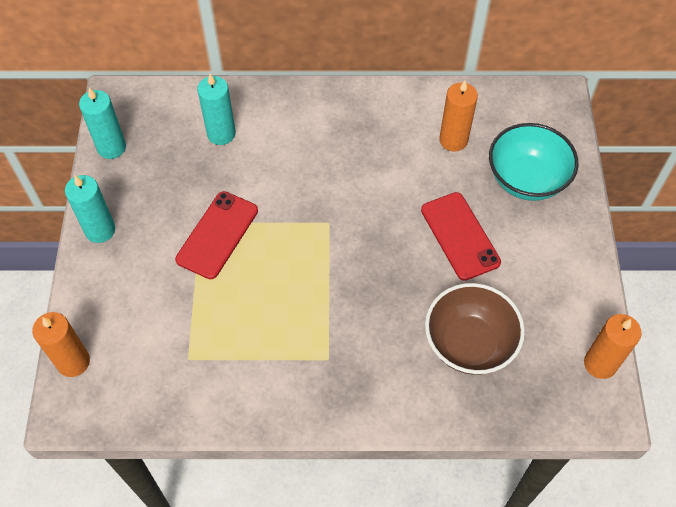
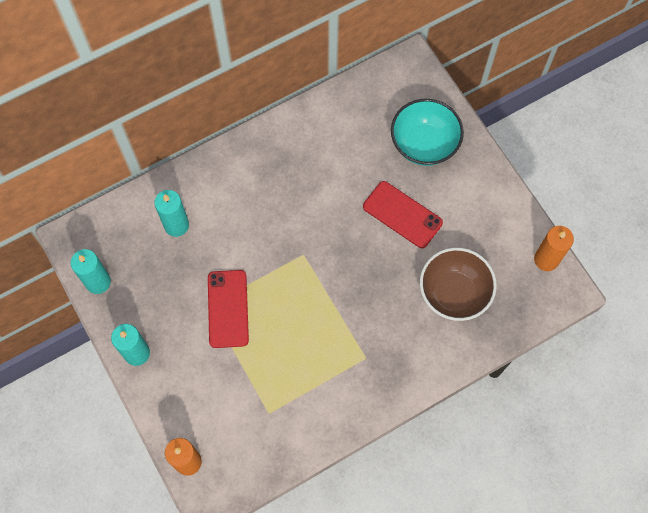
camera: 30 degrees left, 10 degrees up
orange candle [439,80,478,152] -> none

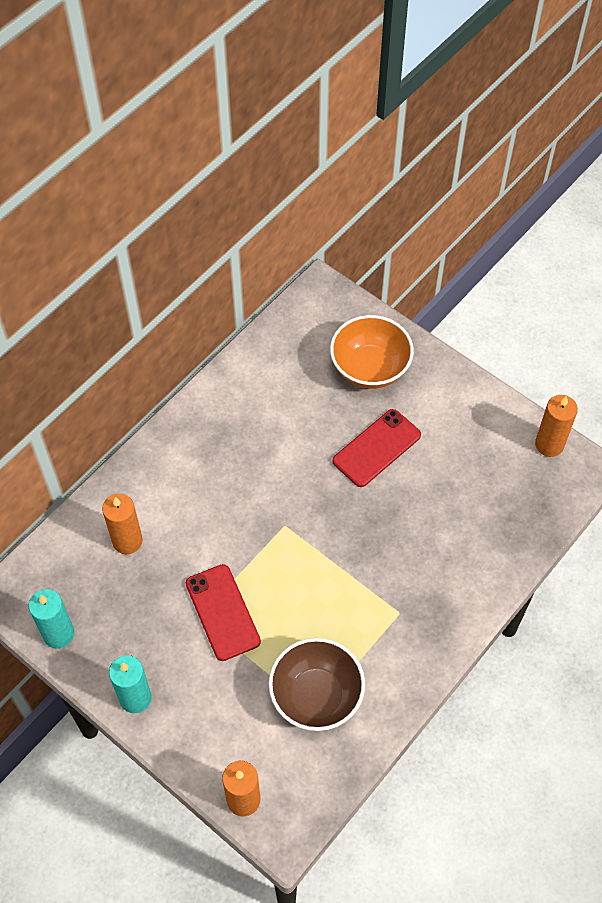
camera: 20 degrees left, 10 degrees down
turquoise candle [154,190,189,237] -> orange candle [102,493,143,554]
red phone [363,181,443,248] -> red phone turned 60 degrees counterclockwise [332,409,421,487]
turquoise bowl [391,99,464,166] -> orange bowl [330,315,414,389]
brown bowl [420,248,497,321] -> brown bowl moved to [268,638,365,731]

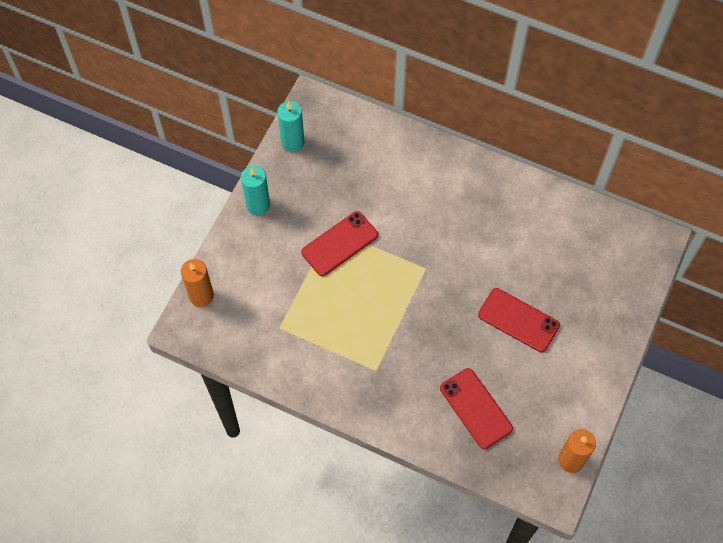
camera: 75 degrees right, 5 degrees up
orange candle [102,493,143,554] -> none
brown bowl [268,638,365,731] -> none
orange bowl [330,315,414,389] -> none
none -> red phone [440,368,513,449]

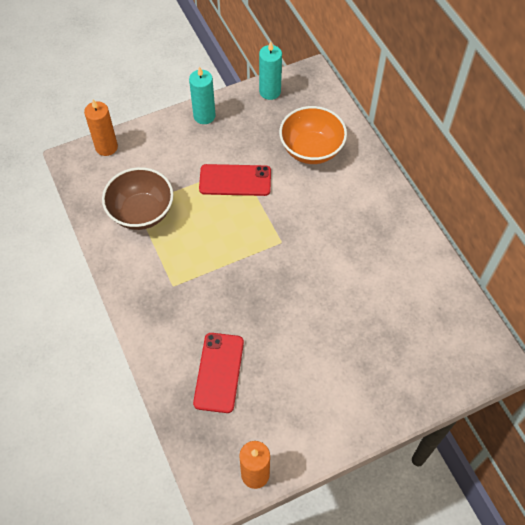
camera: 40 degrees right, 5 degrees down
red phone [478,288,560,352] -> none
none -> brown bowl [102,167,174,230]
none -> orange bowl [279,106,347,164]

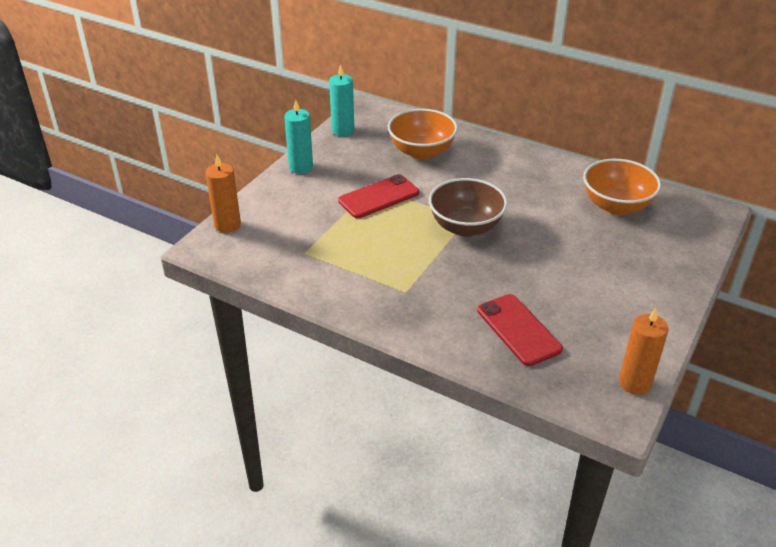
camera: 35 degrees left, 20 degrees down
brown bowl [102,167,174,230] -> brown bowl moved to [429,178,508,237]
none -> orange bowl [583,159,661,215]

